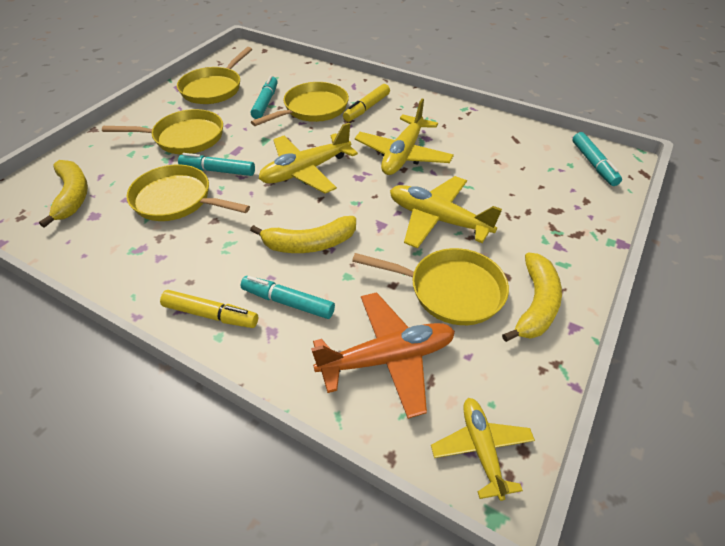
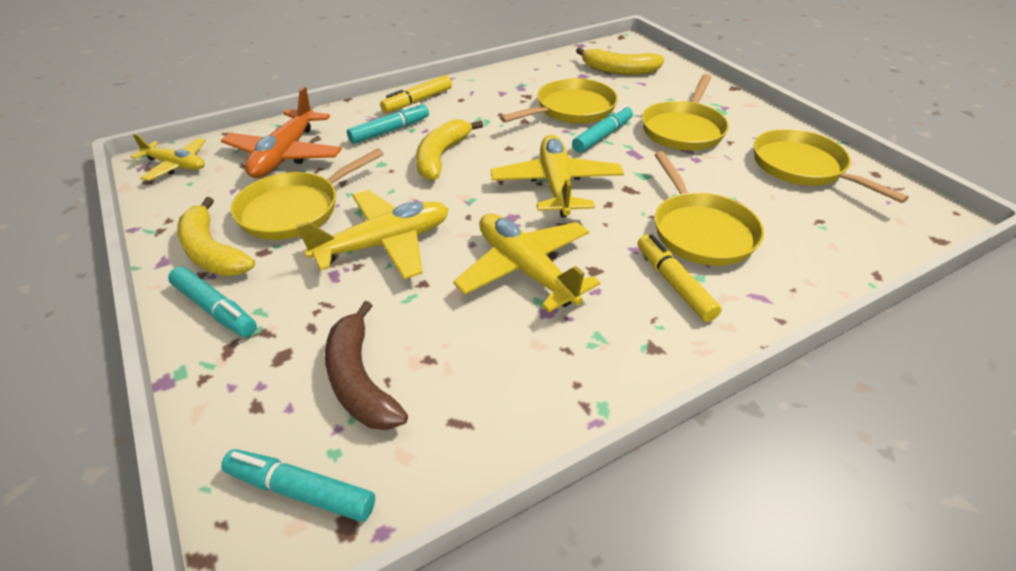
camera: 120 degrees right, 5 degrees down
turquoise marker [251,76,278,119] -> turquoise marker moved to [168,267,257,337]
none -> brown banana [325,301,408,430]

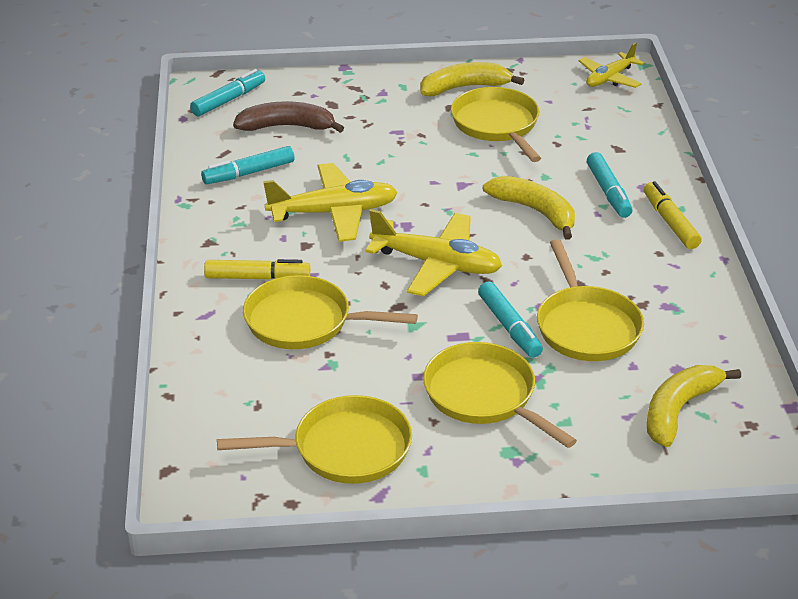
camera: 115 degrees right, 5 degrees down
turquoise marker [168,267,257,337] -> turquoise marker moved to [201,146,295,184]
orange plane [221,87,342,178] -> none
yellow plane [296,190,449,279] -> none

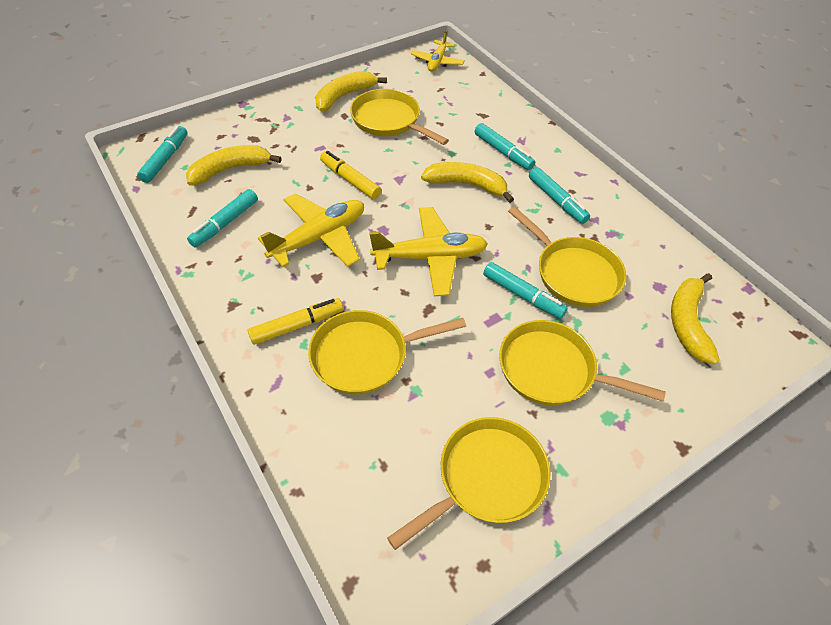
camera: 30 degrees left, 15 degrees up
brown banana [233,101,344,133] -> yellow banana [186,145,282,186]
yellow marker [644,181,702,249] -> yellow marker moved to [320,151,381,199]
none -> turquoise marker [529,167,590,224]

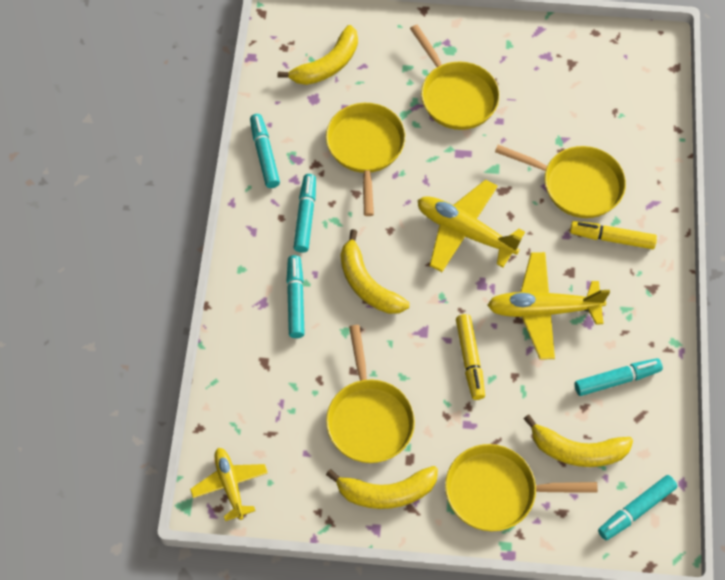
camera: 140 degrees left, 10 degrees up
yellow pan [387,417,550,550] -> yellow pan moved to [445,444,598,531]
yellow plane [411,30,465,72] -> yellow plane turned 75 degrees counterclockwise [190,448,268,521]
turquoise marker [483,262,568,319] -> turquoise marker moved to [250,114,280,188]

